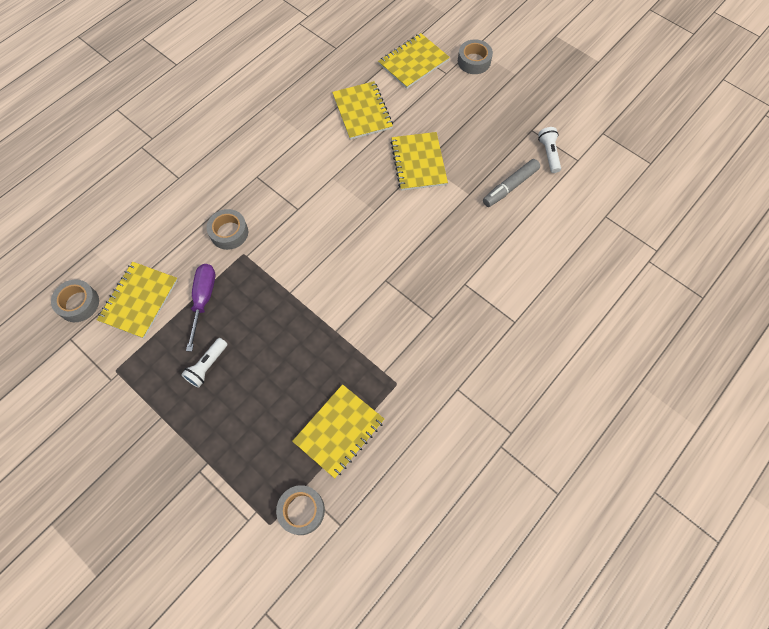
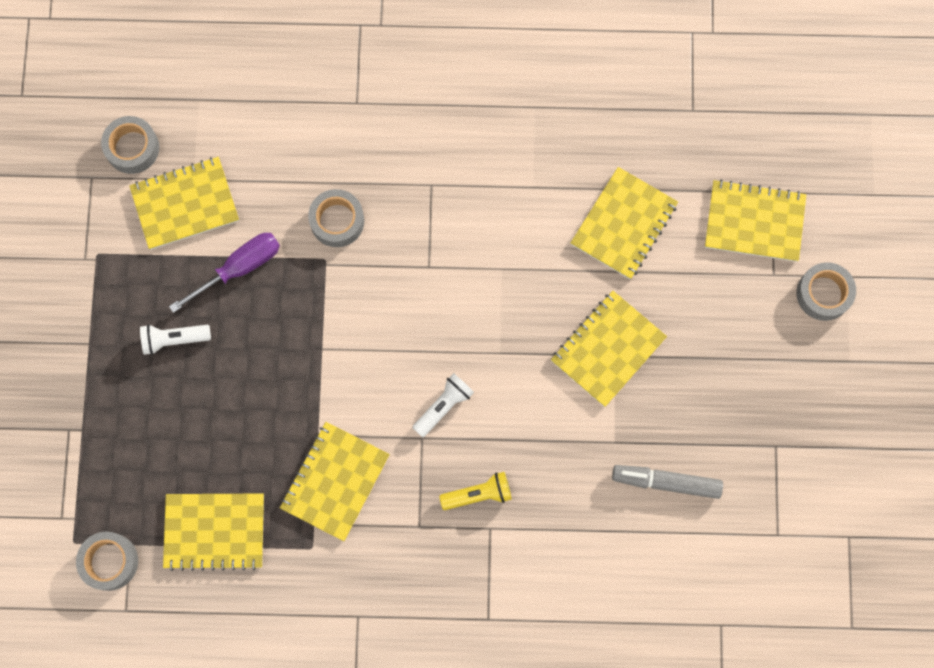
camera: 50 degrees right, 10 degrees up
white flashlight [538,127,561,173] -> white flashlight moved to [412,373,474,437]
none -> yellow notebook [280,422,390,541]
none -> yellow flashlight [439,472,512,510]

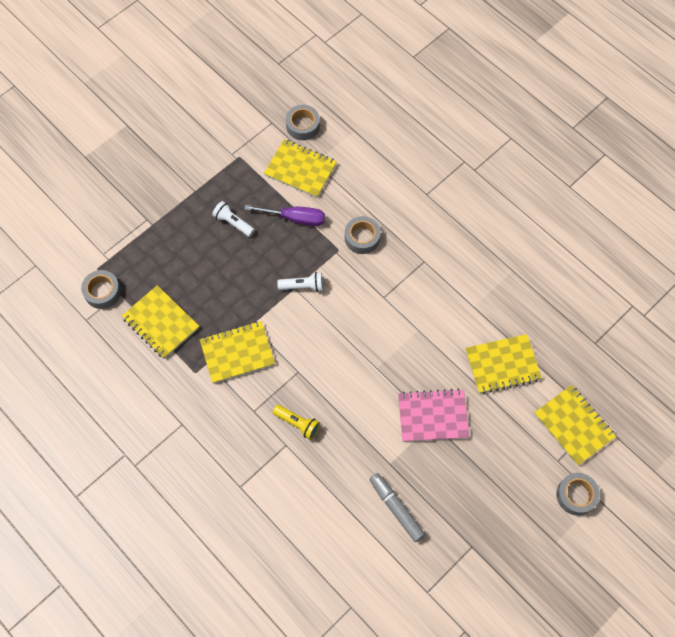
camera: 45 degrees right, 10 degrees down
white flashlight [412,373,474,437] -> white flashlight moved to [277,272,323,292]
yellow notebook [551,291,667,407] -> pink notebook [398,389,469,442]

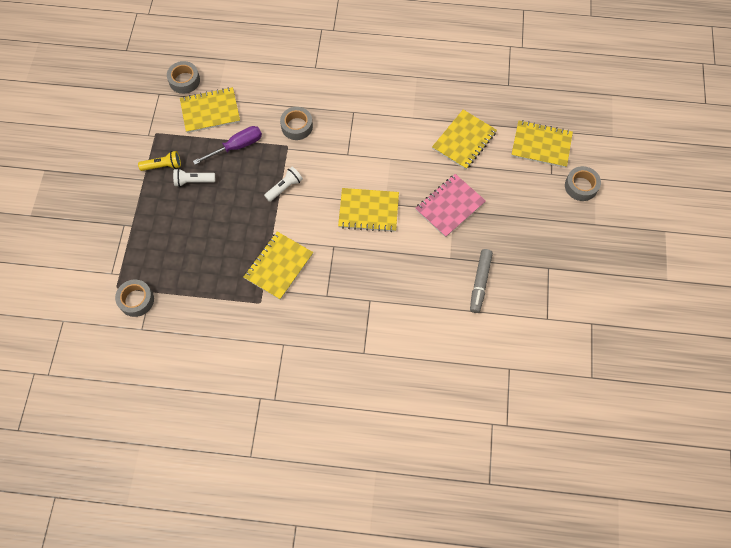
camera: 40 degrees left, 0 degrees up
yellow notebook [122,285,199,359] -> yellow notebook moved to [338,188,399,232]
yellow flashlight [273,405,320,440] -> yellow flashlight moved to [138,151,181,171]
grey marker [369,473,425,542] -> grey marker turned 90 degrees counterclockwise [470,249,493,313]

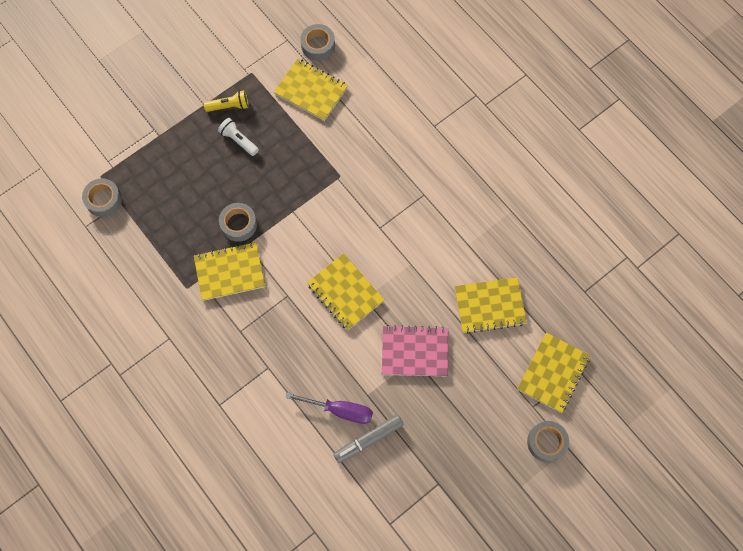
camera: 45 degrees right, 5 degrees up
yellow flashlight [138,151,181,171] -> yellow flashlight turned 45 degrees counterclockwise [204,90,249,112]
purple screwdriver [193,126,262,165] -> purple screwdriver moved to [285,392,373,424]
white flashlight [264,167,303,202] -> none
grey tape [280,107,313,140] -> grey tape moved to [219,203,257,242]
yellow notebook [511,120,573,168] -> yellow notebook turned 60 degrees clockwise [517,332,590,413]

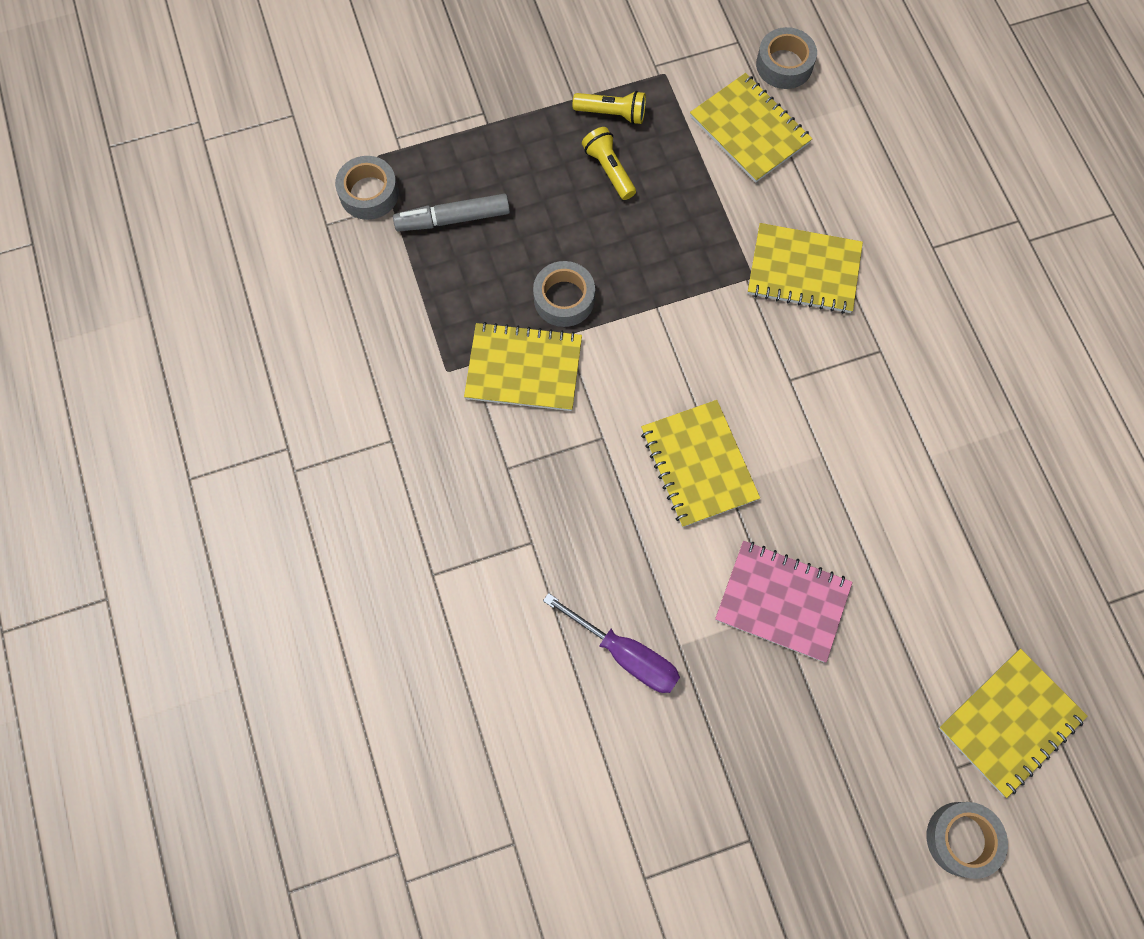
camera: 20 degrees right, 0 degrees up
white flashlight [218,118,259,156] -> yellow flashlight [582,127,636,200]
grey marker [333,414,404,463] -> grey marker moved to [393,194,510,231]
yellow notebook [454,277,527,334] -> yellow notebook moved to [748,223,863,314]

